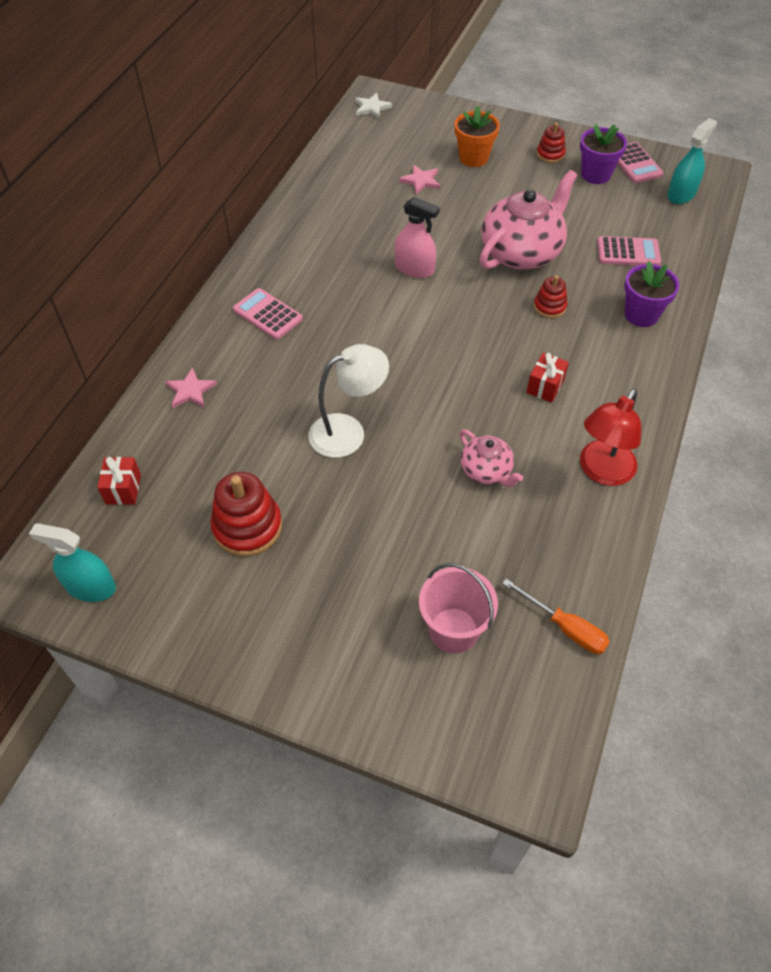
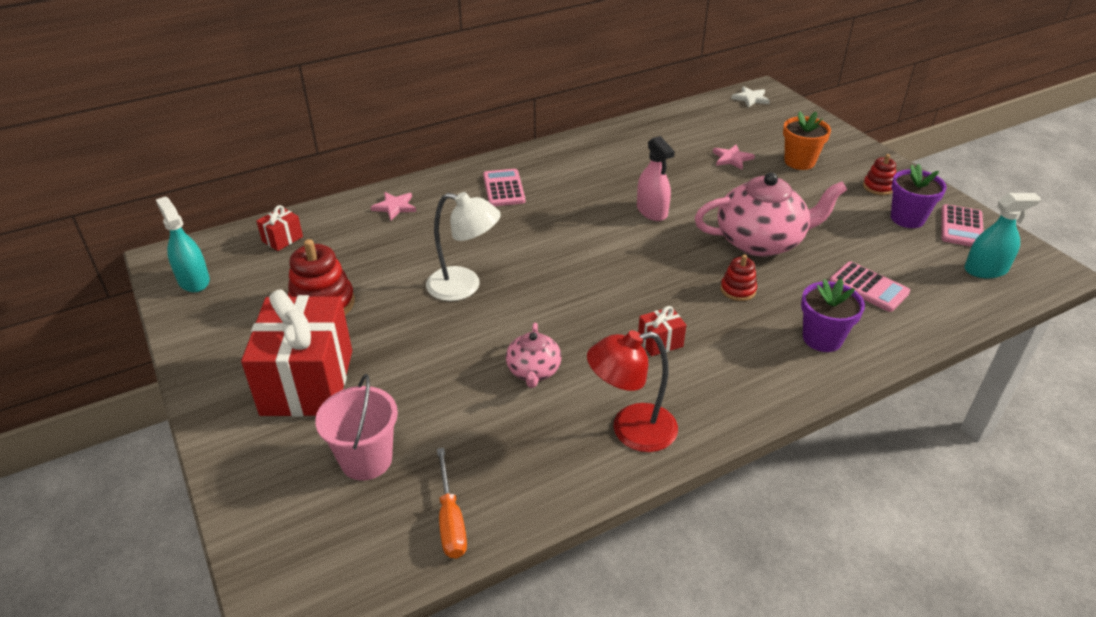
camera: 40 degrees right, 15 degrees down
none -> red gift [241,290,352,417]

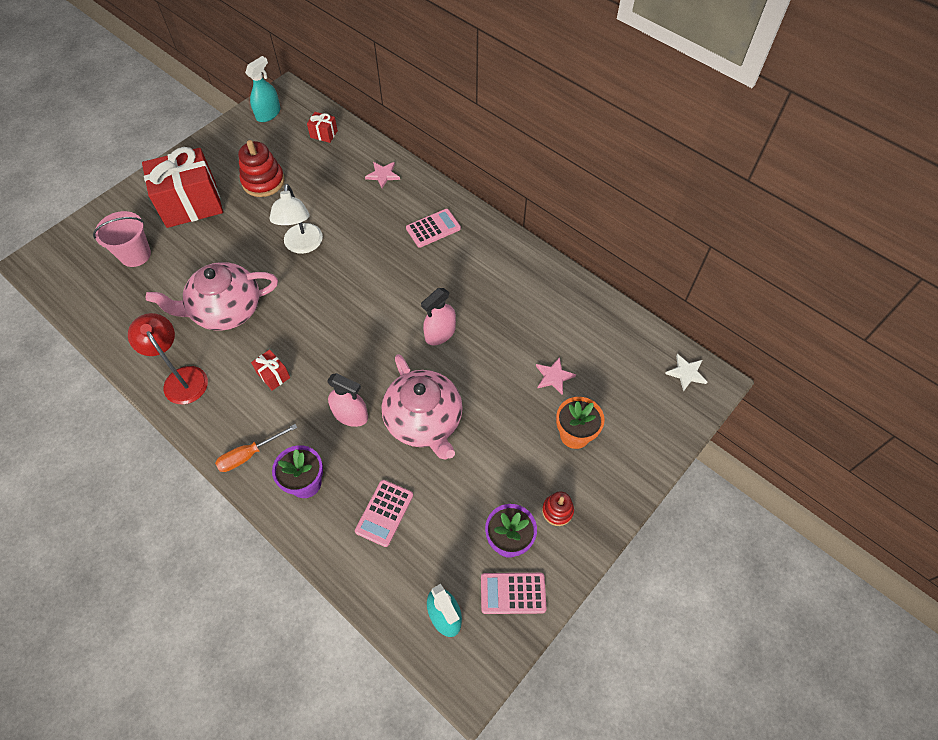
camera: 70 degrees right, 20 degrees up
orange screwdriver [437,448,467,558] -> orange screwdriver moved to [215,424,297,472]
pink teapot [506,322,562,388] -> pink teapot [146,262,278,330], size x1.91
red stacking toy [720,254,757,301] -> pink spray bottle [327,373,368,427]

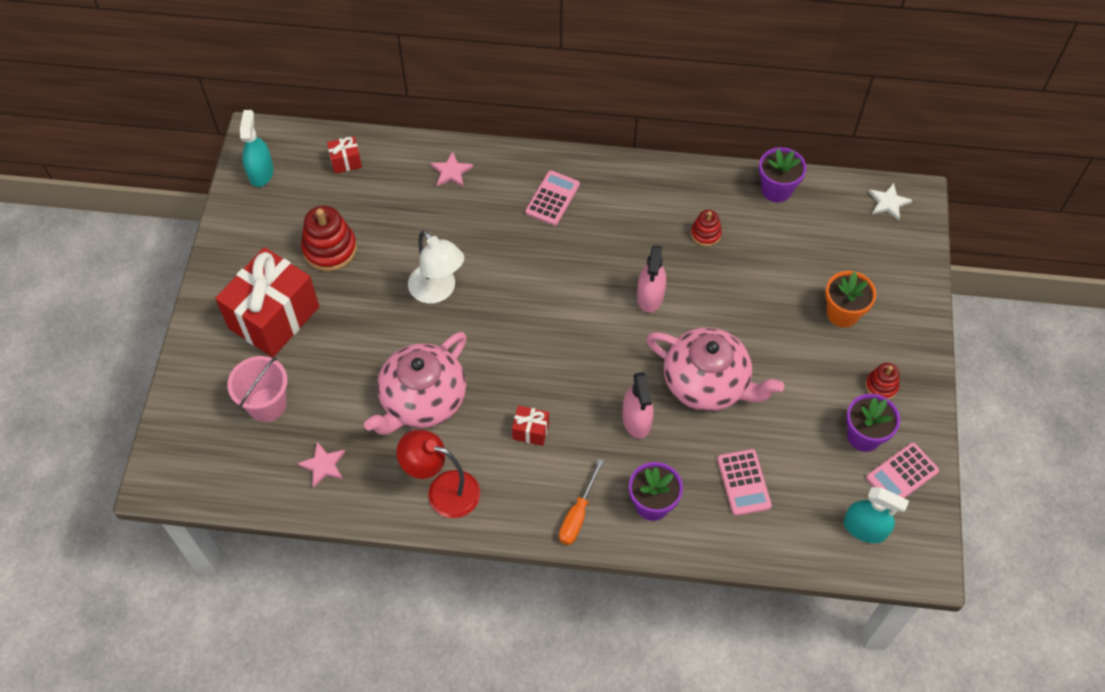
camera: 35 degrees left, 0 degrees up
pink spray bottle [327,373,368,427] -> pink spray bottle turned 90 degrees clockwise [622,372,653,438]
pink star [536,357,576,395] -> pink star moved to [297,442,345,488]
none -> red stacking toy [691,210,722,246]
none -> purple flower pot [759,147,806,203]

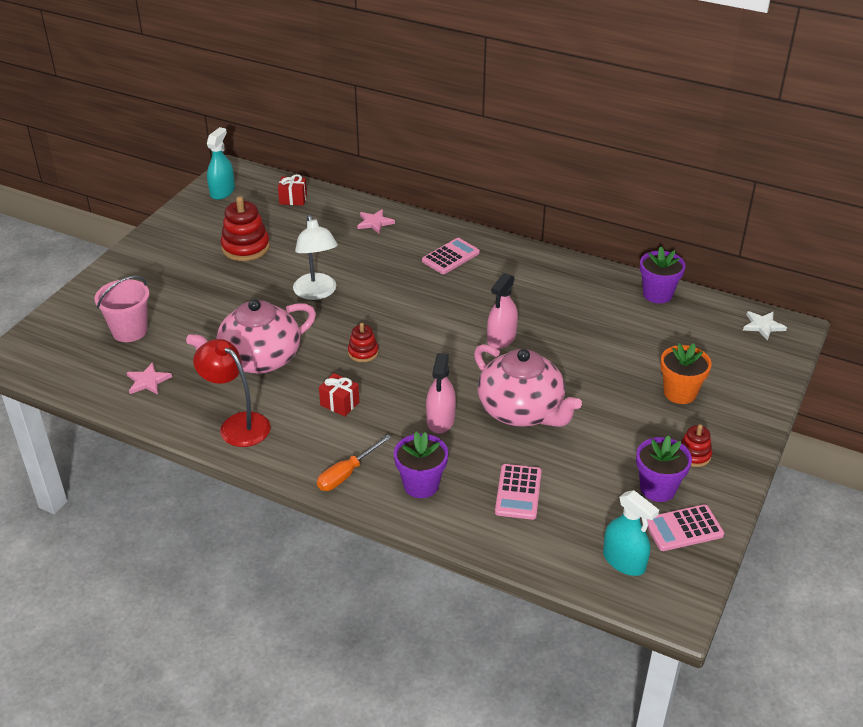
camera: 20 degrees right, 20 degrees down
red gift [215,247,319,357] -> none
red stacking toy [691,210,722,246] -> red stacking toy moved to [348,323,379,362]

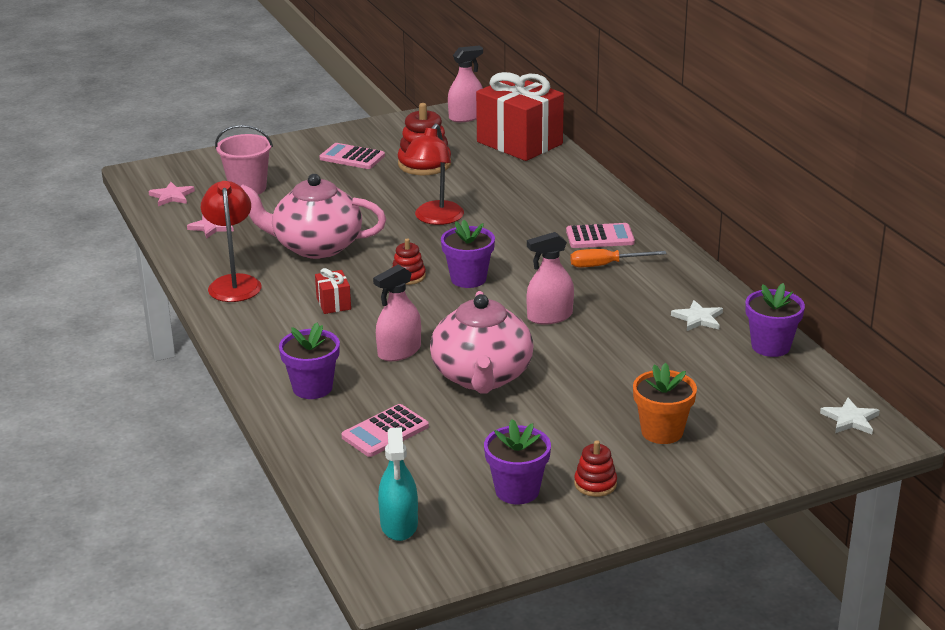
camera: 40 degrees right, 10 degrees down
turquoise spray bottle [207,127,235,200] -> pink spray bottle [448,46,483,122]
red gift [278,174,307,205] -> red gift [476,72,564,161], size x2.39
white lamp [293,215,338,300] -> red lamp [404,124,464,225]
orange screwdriver [317,435,392,491] -> orange screwdriver moved to [570,249,667,268]
pink star [357,209,395,234] -> pink star moved to [148,182,195,206]
pink calculator [647,504,724,551] -> pink calculator moved to [319,143,385,169]
none -> purple flower pot [441,220,495,288]
none -> white star [671,300,723,331]

